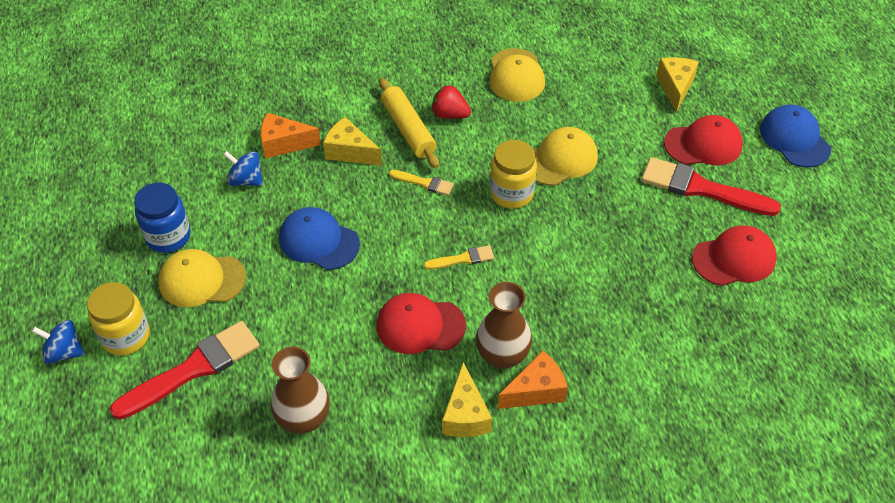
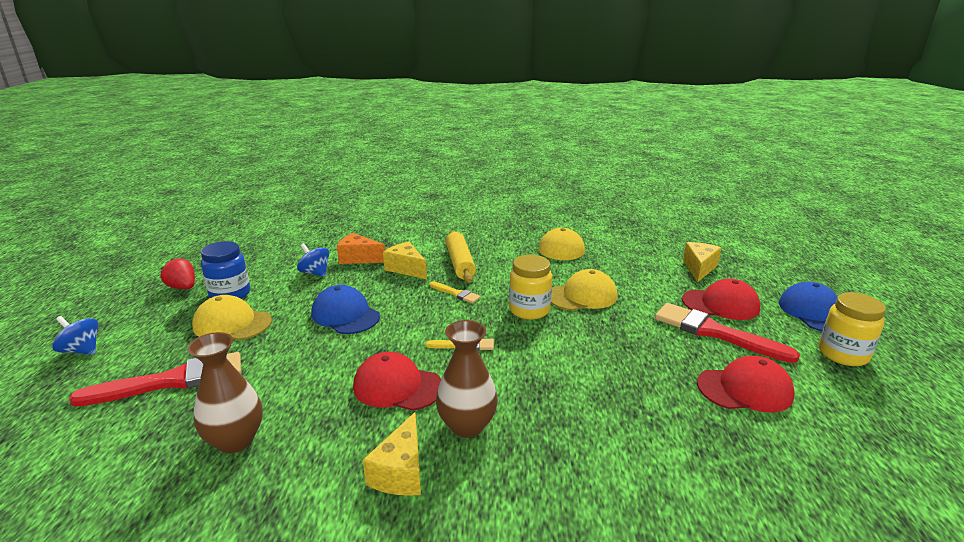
camera: 15 degrees right, 25 degrees down
yellow jar [87,282,150,356] -> yellow jar moved to [819,292,886,366]
red strawberry [432,85,471,119] -> red strawberry moved to [161,258,195,289]
orange cheese [498,350,568,409] -> none

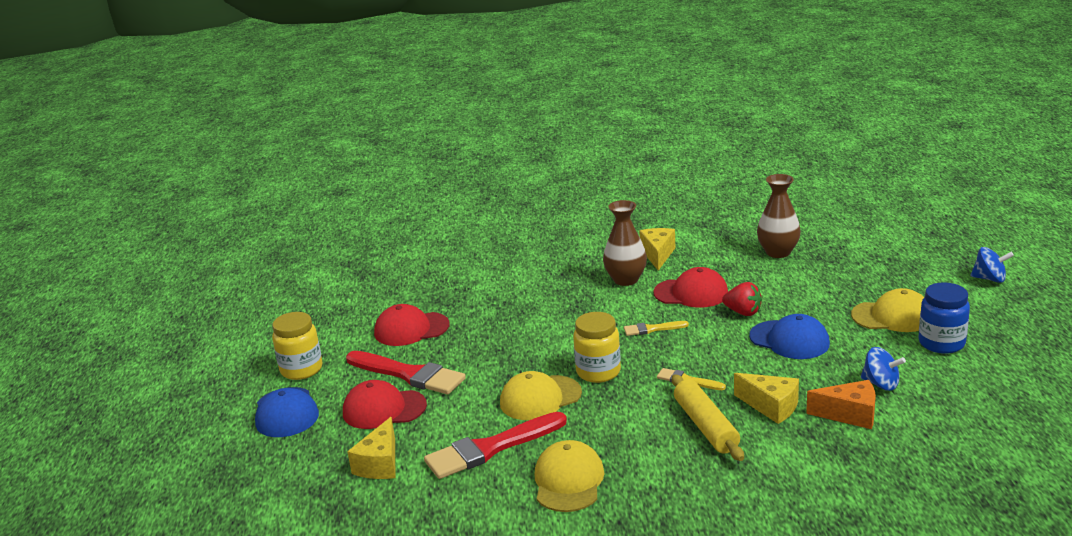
camera: 175 degrees right, 0 degrees up
red brush [69,352,241,407] -> red brush moved to [424,412,567,479]
red strawberry [161,258,195,289] -> red strawberry moved to [722,282,762,316]

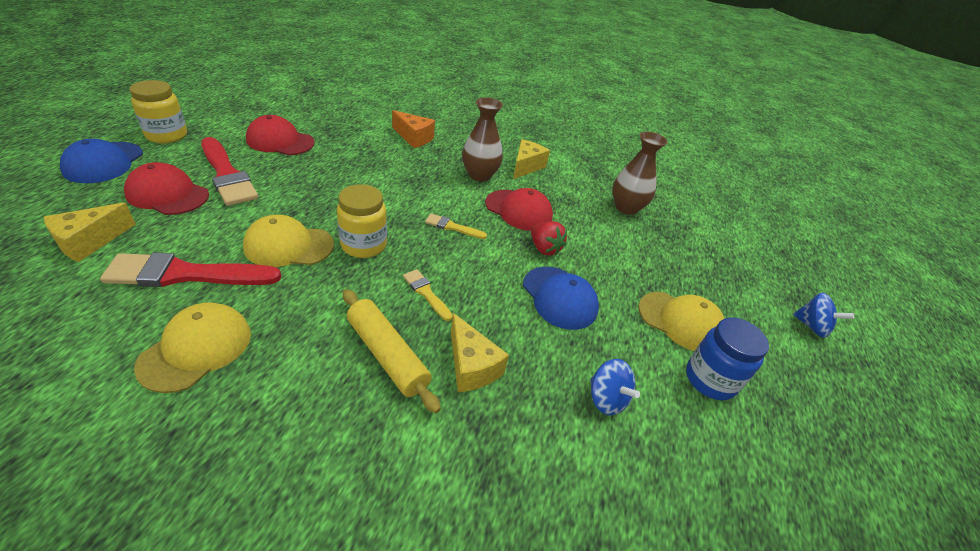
camera: 15 degrees right, 15 degrees up
yellow rolling pin [672,374,744,461] -> yellow rolling pin turned 45 degrees counterclockwise [343,289,441,413]
orange cheese [806,380,876,429] -> orange cheese moved to [392,110,435,148]

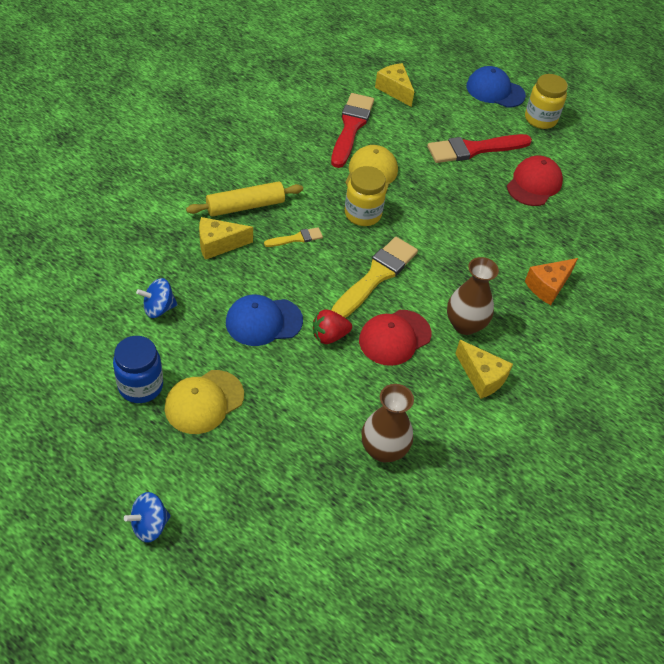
camera: 110 degrees right, 10 degrees up
red cap [124,162,209,215] -> none
yellow cap [134,302,251,393] -> none
yellow brush [425,213,487,239] -> yellow brush [331,237,418,318], size x2.04

